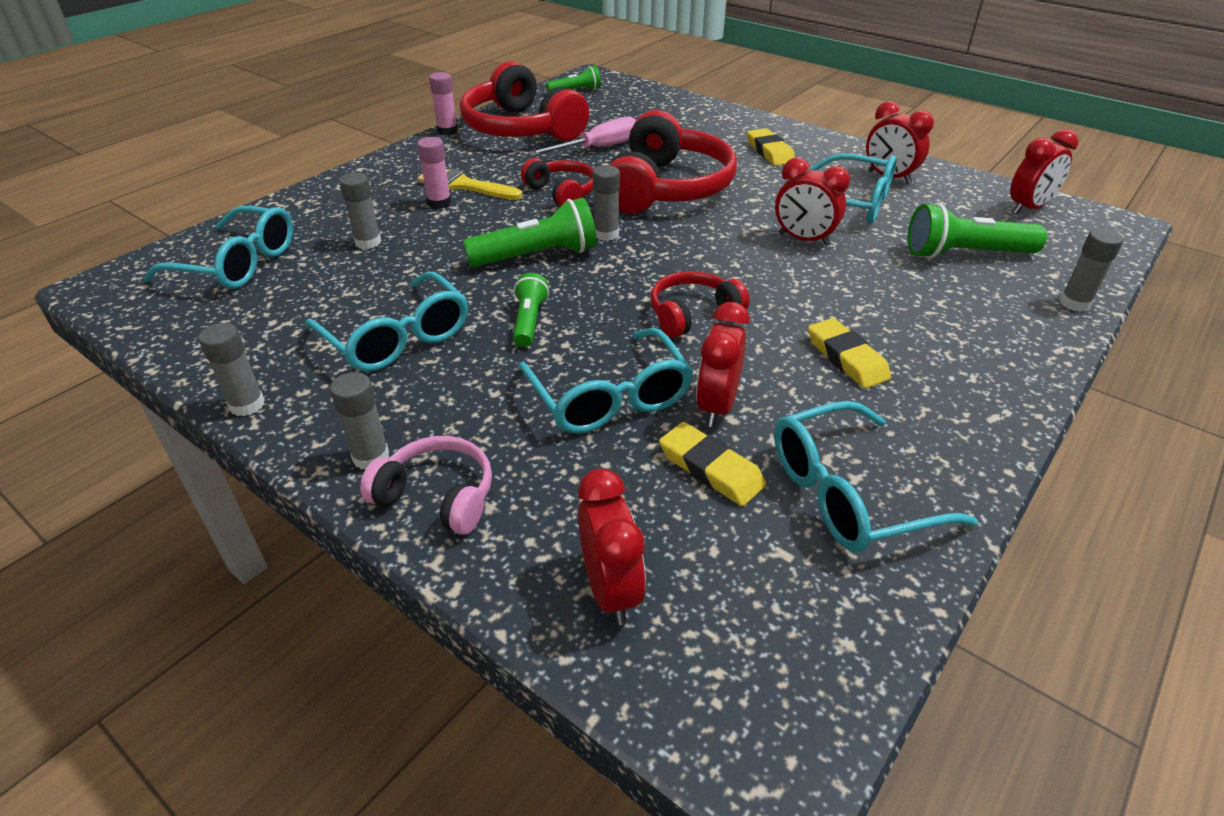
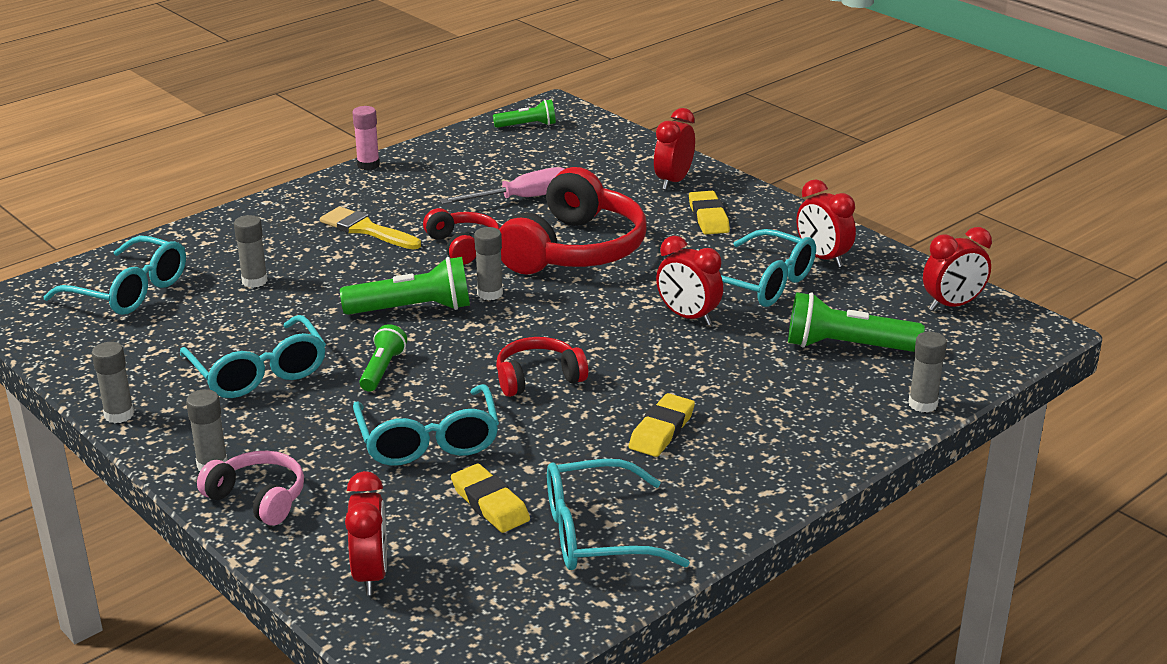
camera: 10 degrees right, 10 degrees down
pink glue stick [417,137,451,209] -> none
red headphones [460,61,589,141] -> none
red clock [696,302,750,427] -> red clock moved to [654,108,695,190]
yellow eraser [808,318,891,389] -> yellow eraser turned 45 degrees clockwise [628,393,695,457]

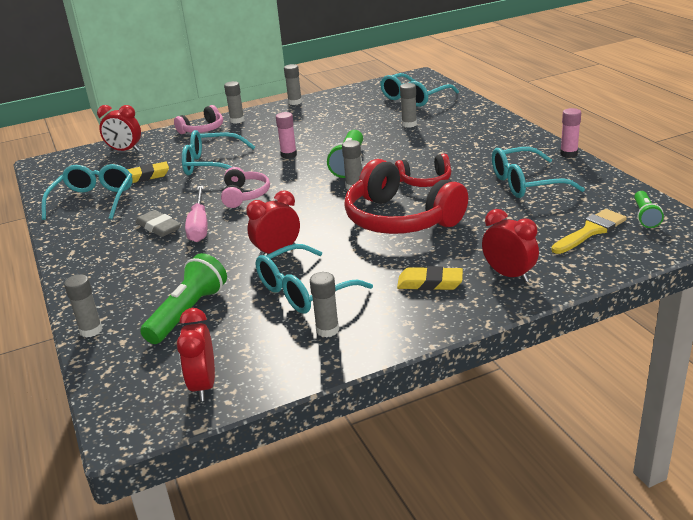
camera: 110 degrees right, 0 degrees up
turquoise glasses [180,315,326,398] -> turquoise glasses moved to [492,147,585,198]
yellow brush [320,206,421,250] -> yellow brush moved to [551,209,627,254]
green flashlight [359,324,407,392] -> pink glue stick [276,112,297,159]
pink screwdriver [440,167,564,204] -> pink screwdriver moved to [185,186,207,242]
red headphones [496,337,588,397] -> pink headphones [221,167,270,208]
yellow eraser [628,393,695,457] -> grey eraser [136,210,181,237]
red clock [797,180,856,267] -> grey glue stick [310,272,339,337]

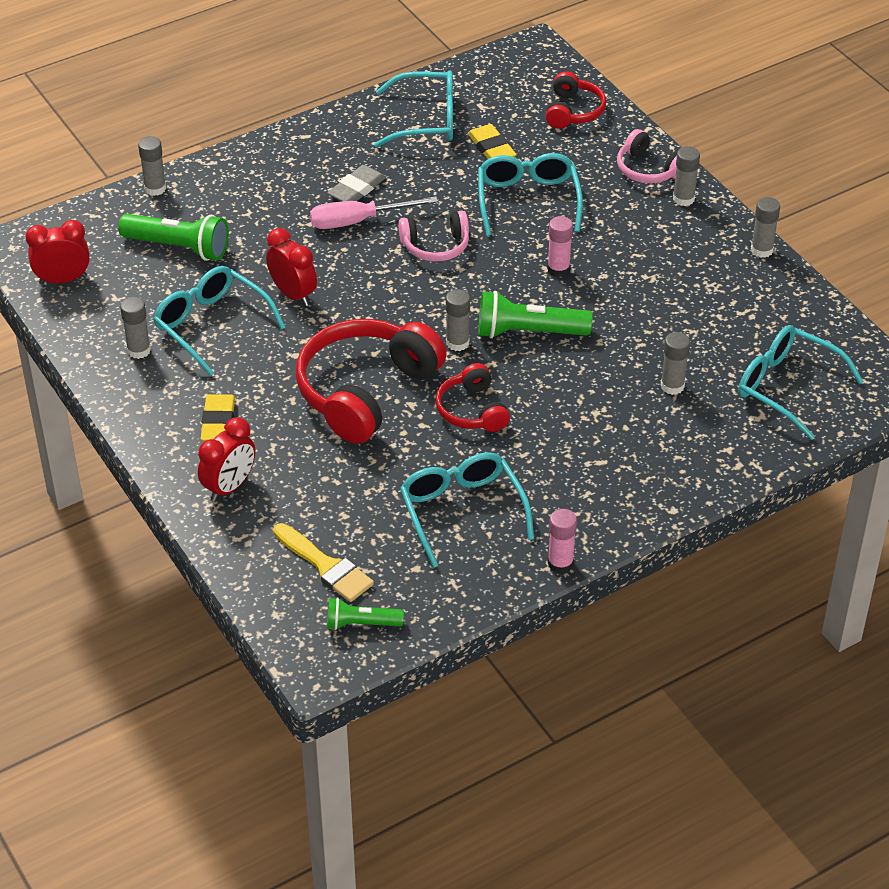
camera: 80 degrees right, 15 degrees up
red clock [97,105,141,151] -> red headphones [546,72,606,129]

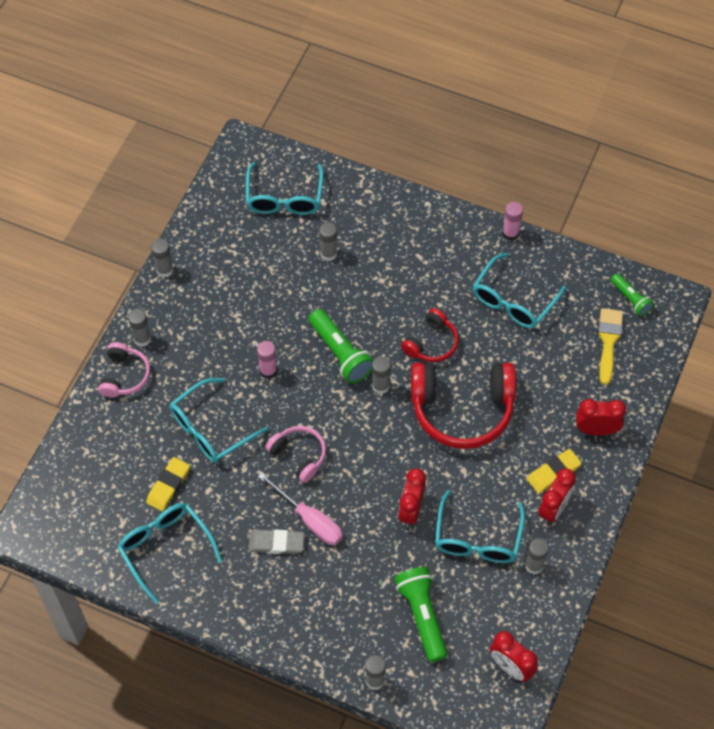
camera: 125 degrees left, 15 degrees up
red headphones [546,72,606,129] -> none
none -> red clock [538,468,576,524]

